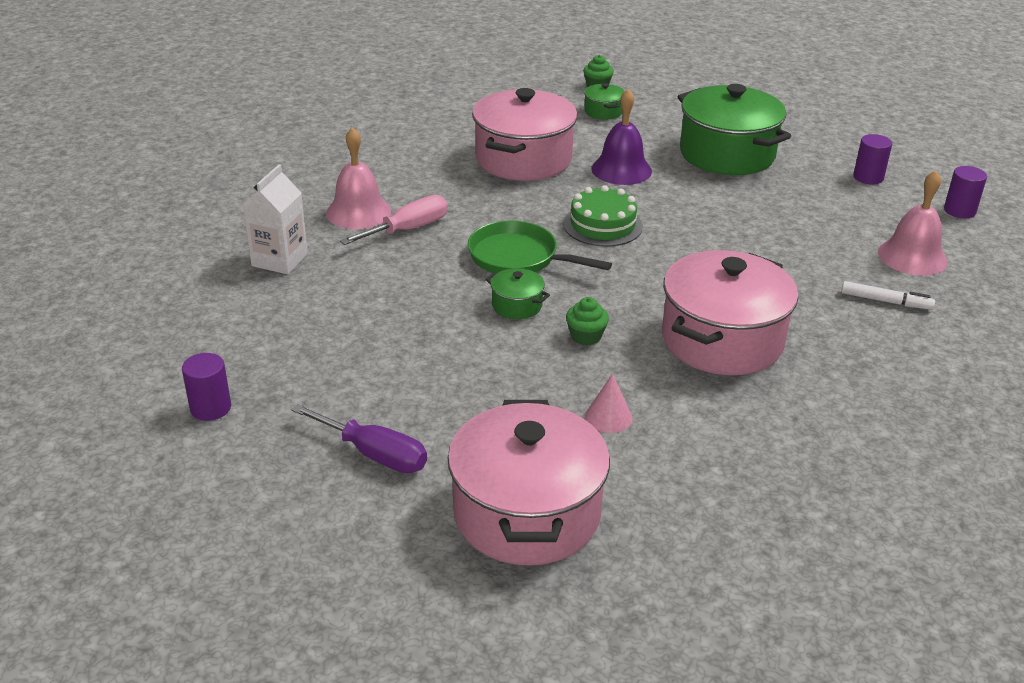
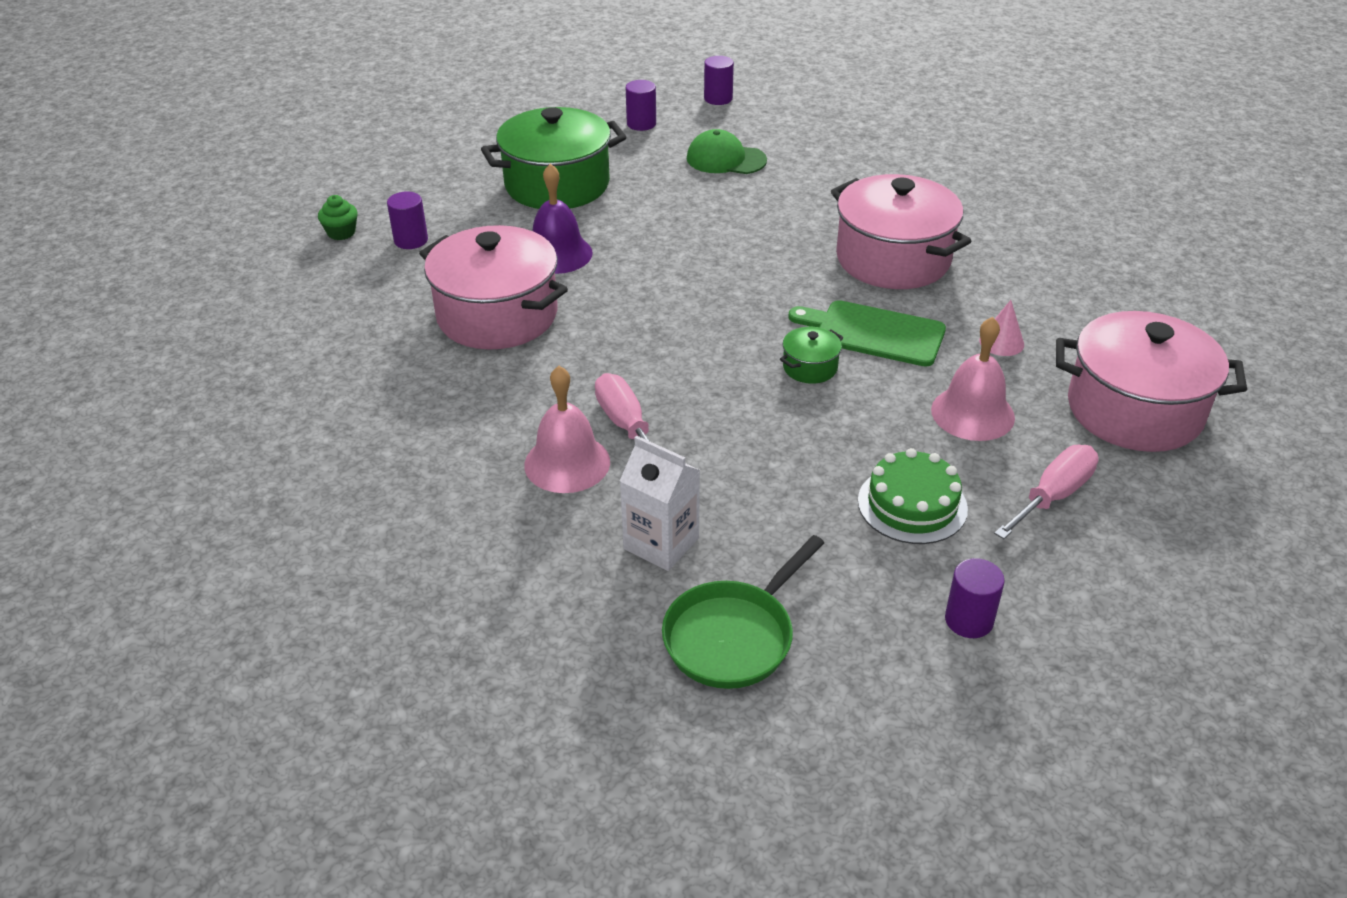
camera: 75 degrees left, 5 degrees up
purple screwdriver [292,404,427,473] -> pink screwdriver [994,445,1099,539]
green pan [468,221,612,273] -> green pan moved to [662,535,824,689]
green cake [563,185,643,247] -> green cake moved to [858,448,968,544]
green cupcake [566,297,609,346] -> green cutting board [788,300,946,367]
green pot [584,83,625,119] -> purple cylinder [387,191,428,249]
white marker [841,281,935,310] -> none
pink bell [878,170,948,276] -> pink bell moved to [931,317,1015,441]
none -> green cap [687,129,767,174]

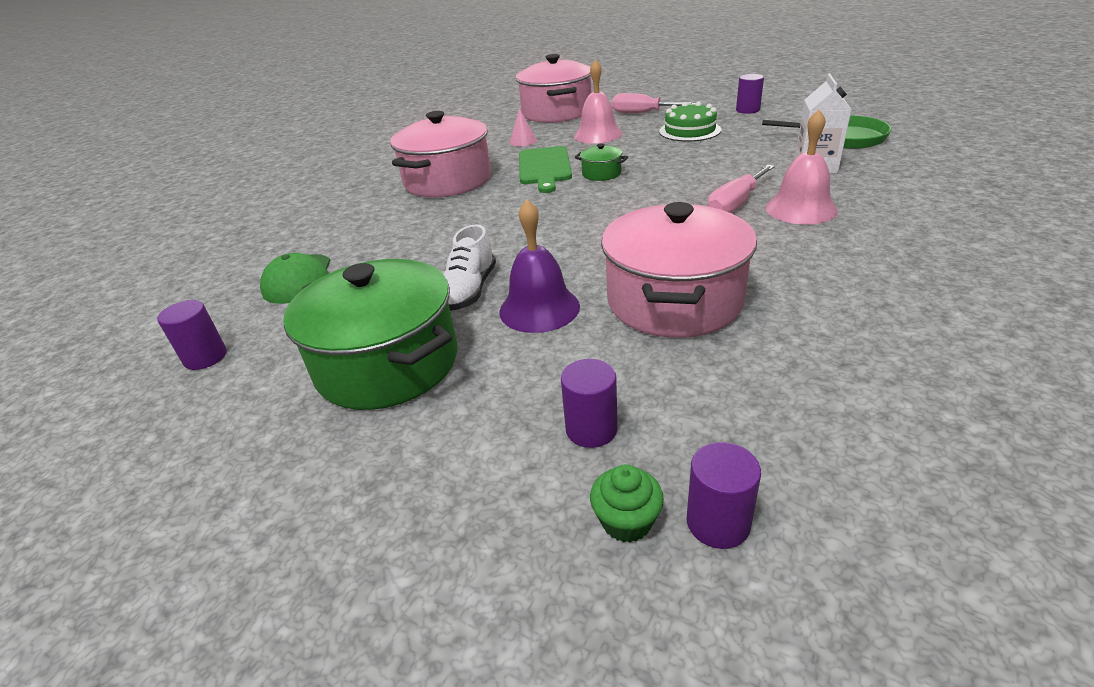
camera: 110 degrees left, 5 degrees down
purple cylinder [704,56,734,105] -> purple cylinder moved to [687,442,761,549]
none -> white shoe [443,225,496,311]

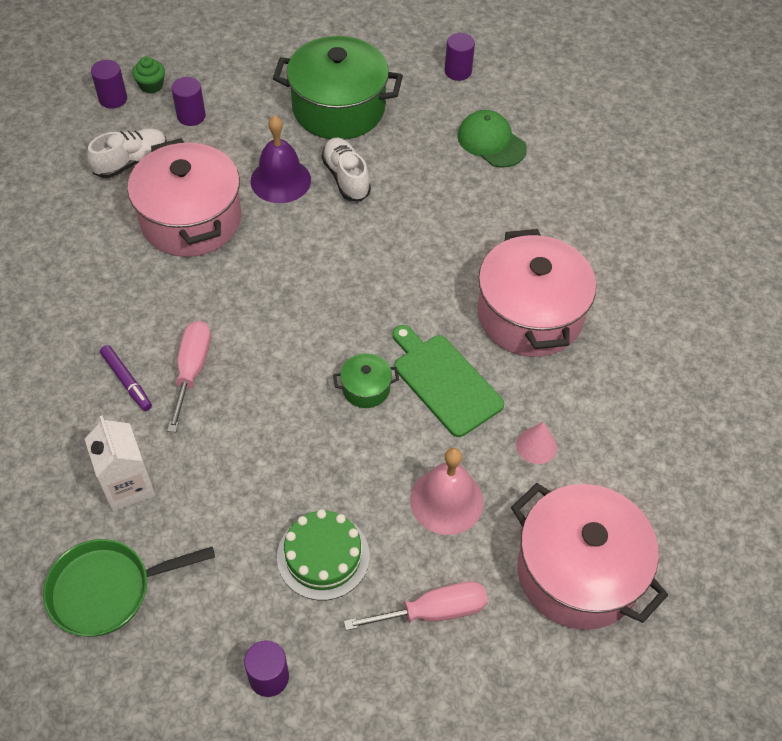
camera: 140 degrees right, 20 degrees up
pink bell [766,110,838,224] -> purple marker [100,345,152,411]
none -> white shoe [87,128,167,178]

